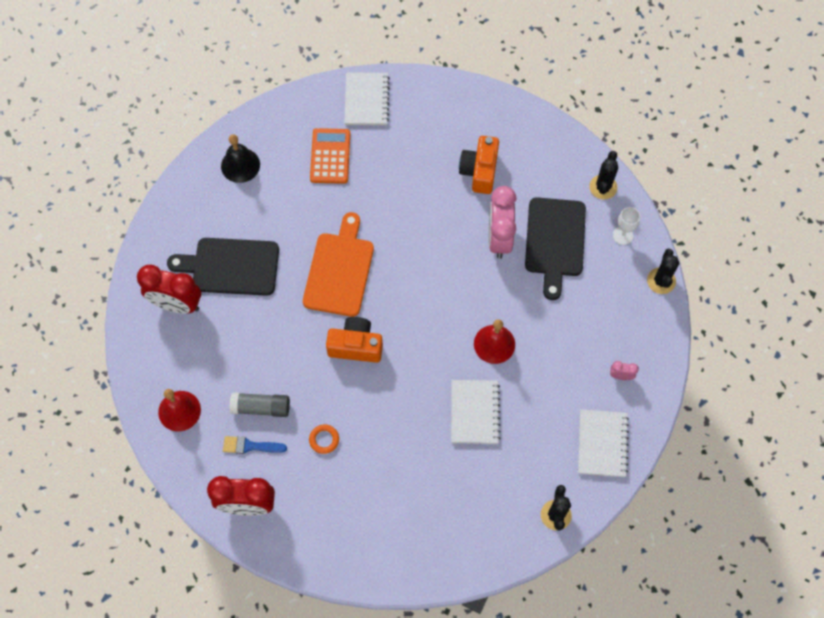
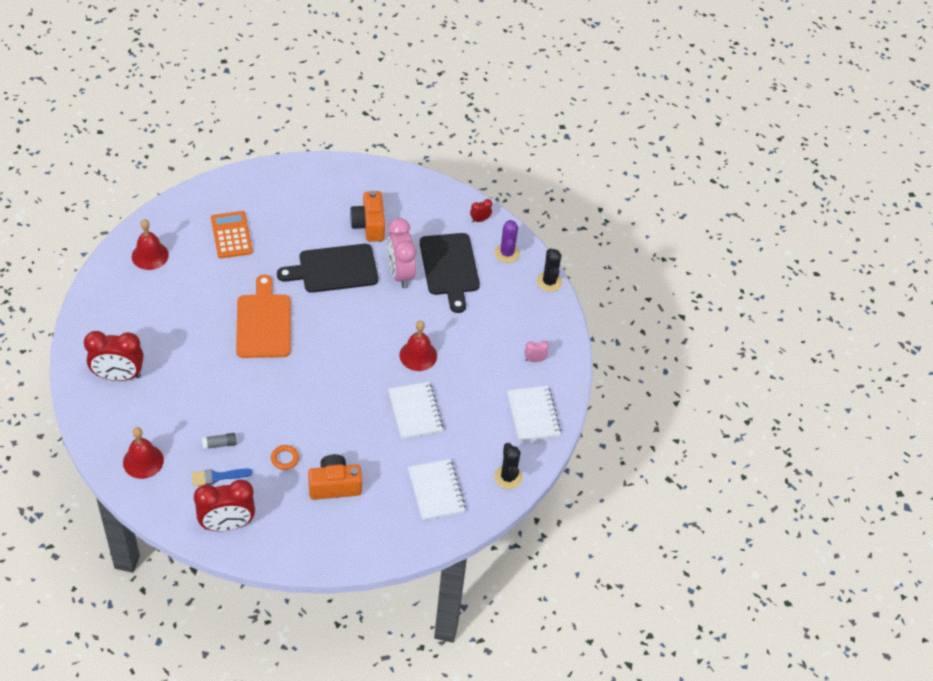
camera: 20 degrees left, 15 degrees down
black cutting board [167,238,279,296] -> black cutting board moved to [277,244,378,293]
black bell [221,134,260,183] -> red bell [132,219,169,270]
grey glue stick [230,392,290,417] -> grey glue stick [202,433,237,449], size x0.62
orange camera [326,317,383,363] -> orange camera moved to [308,454,362,500]
white notebook [344,73,390,125] -> white notebook moved to [408,459,466,521]
black cactus [589,151,618,200] -> red clock [470,199,492,223]
white goblet [613,207,640,245] -> purple cactus [495,220,520,263]

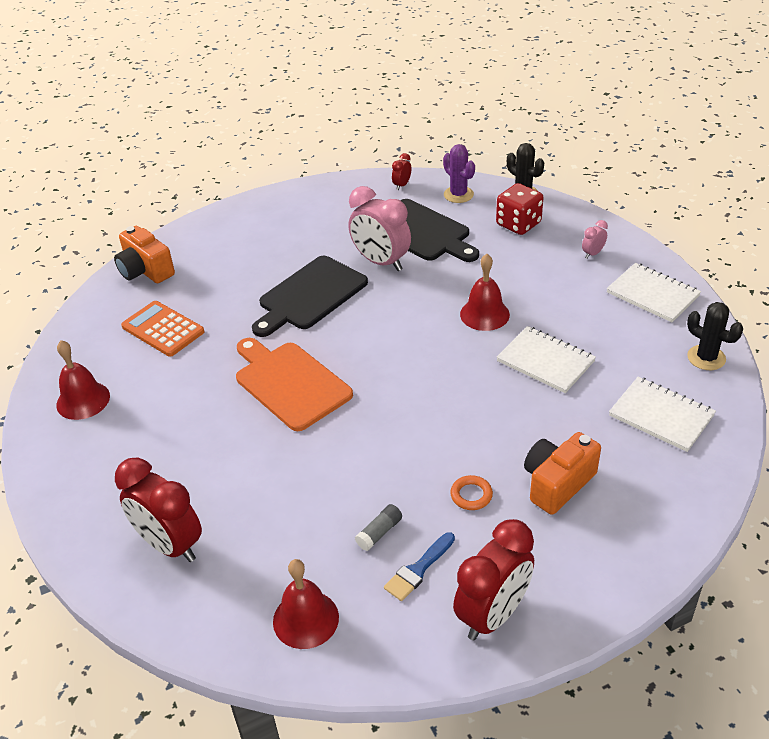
camera: 30 degrees left, 10 degrees down
red clock [84,331,143,381] -> red clock turned 75 degrees clockwise [115,457,202,562]
orange camera [350,191,385,242] -> orange camera moved to [114,226,175,283]
none -> red dice [496,183,543,235]

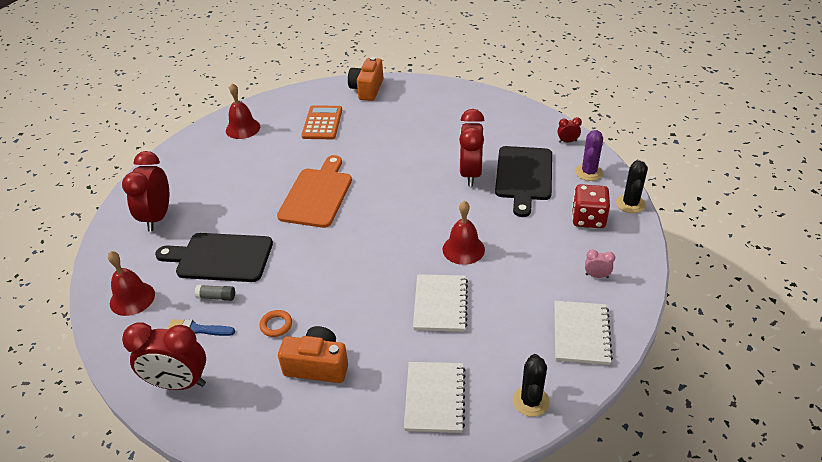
camera: 55 degrees right, 0 degrees up
black cutting board [252,256,368,337] -> black cutting board moved to [155,233,273,282]
pink clock [348,186,411,271] -> red clock [459,109,484,186]

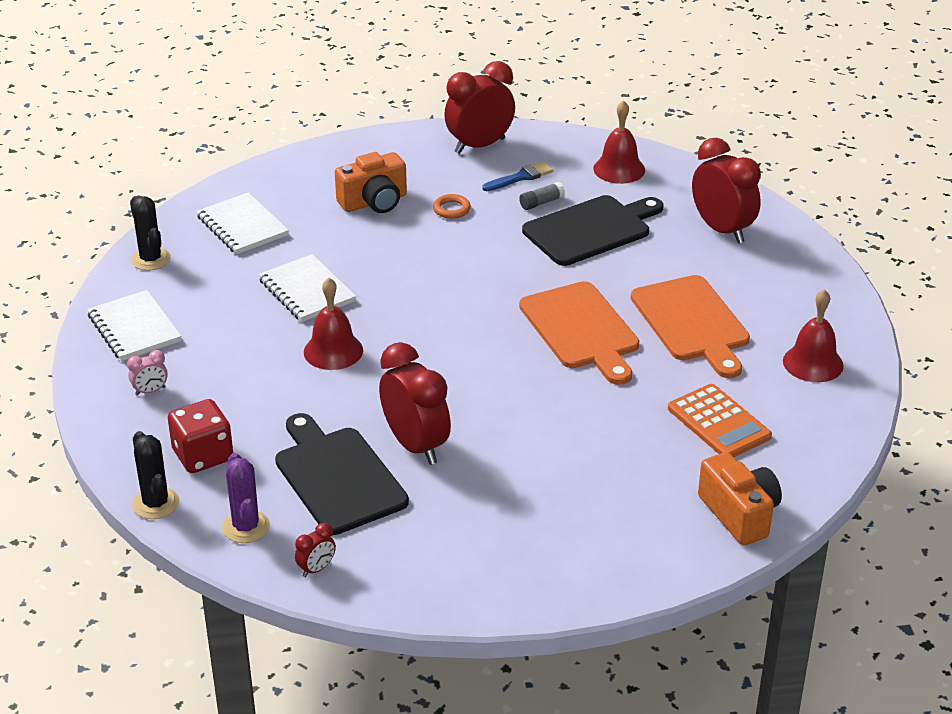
camera: 140 degrees right, 5 degrees down
none -> orange cutting board [631,275,750,378]

